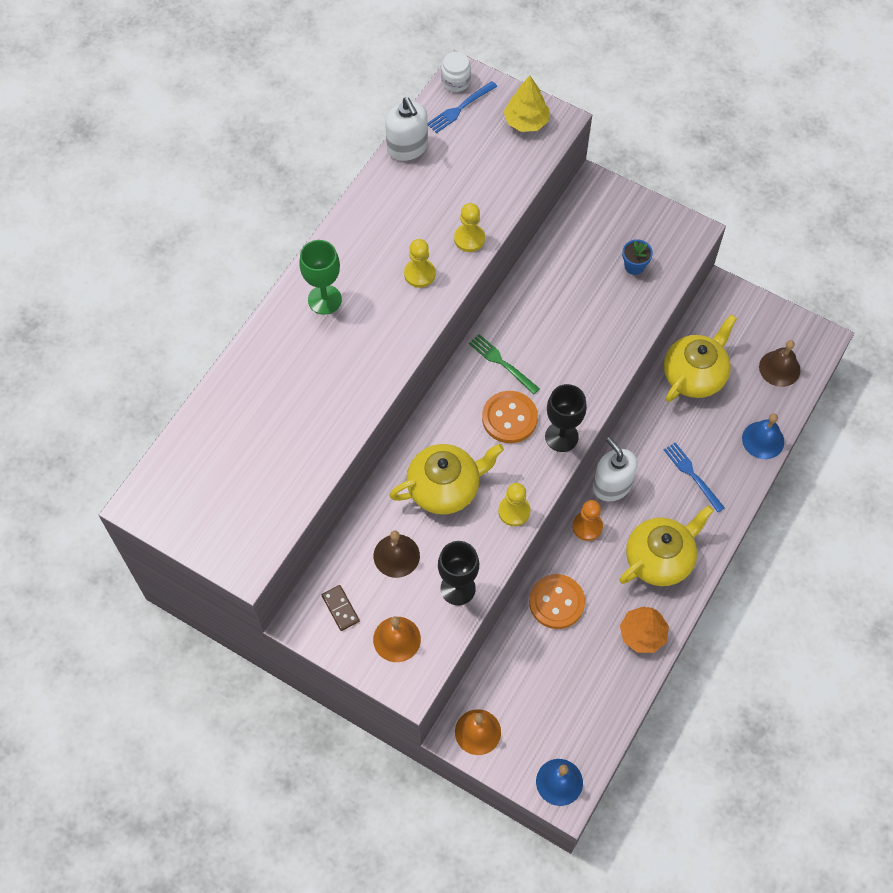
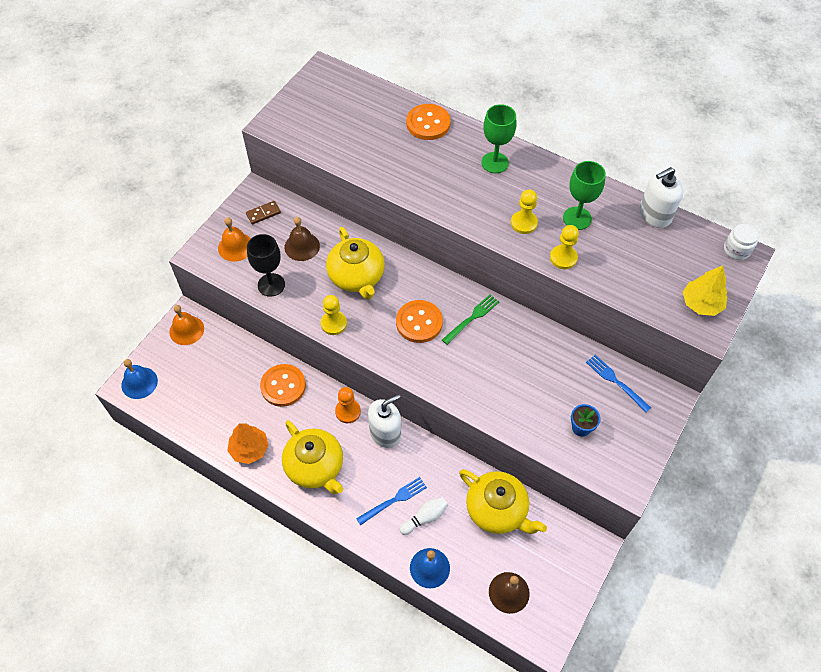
camera: 90 degrees right, 5 degrees down
blue fork [428,81,497,133] -> blue fork moved to [586,355,651,412]
black goblet [545,384,587,452] -> none
none -> white bowling pin [399,497,448,535]
none -> orange button [406,104,451,140]
none -> green goblet [563,161,606,230]

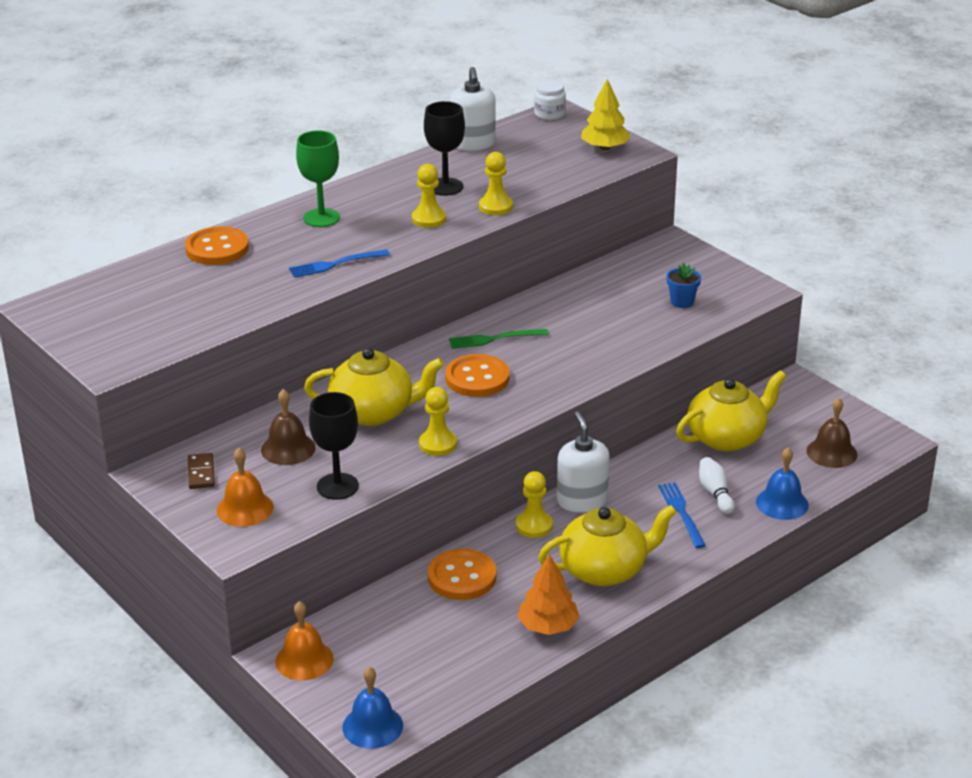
camera: 70 degrees left, 25 degrees down
orange pawn [335,387,361,423] -> yellow pawn [516,471,553,538]
green fork [442,294,499,345] -> green fork turned 75 degrees counterclockwise [449,329,549,349]
green goblet [563,161,606,230] -> black goblet [424,101,465,196]
blue fork [586,355,651,412] -> blue fork moved to [289,249,390,278]

